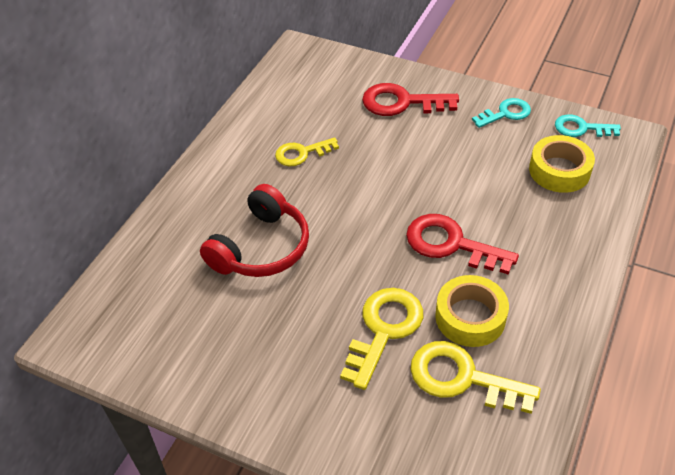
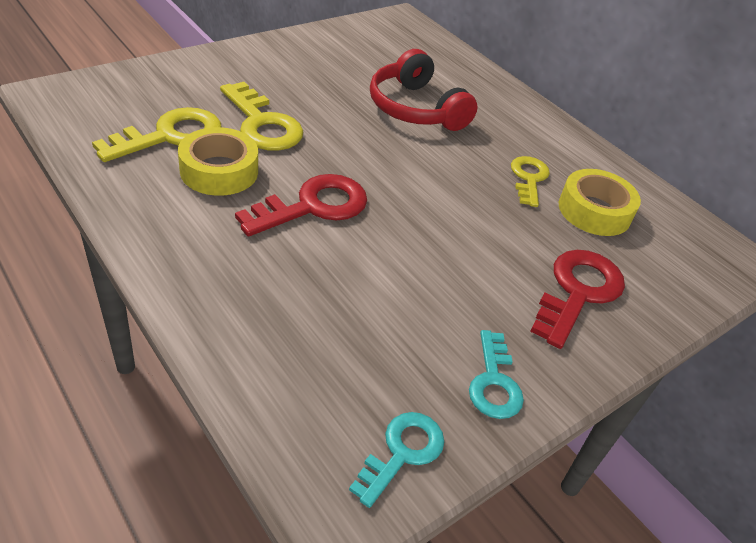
camera: 110 degrees right, 5 degrees down
yellow tape [529,135,595,193] -> yellow tape moved to [559,169,641,236]

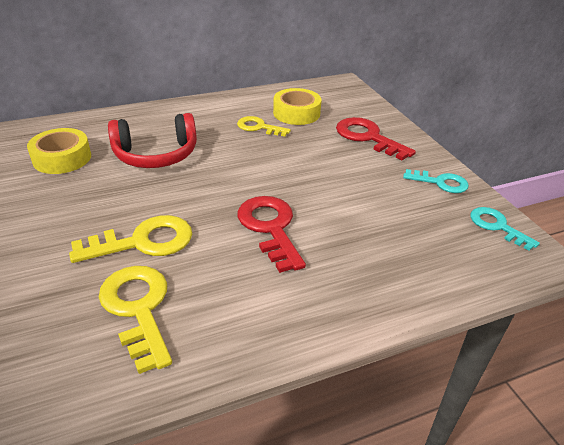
camera: 70 degrees left, 5 degrees down
yellow tape [178,127,258,196] -> yellow tape moved to [27,128,91,174]

